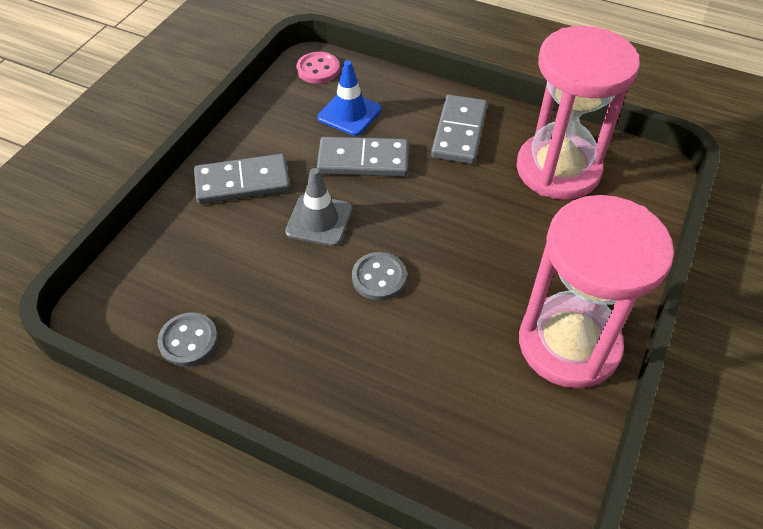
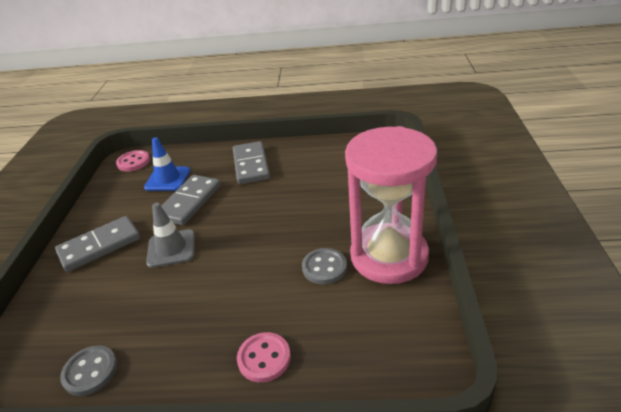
camera: 20 degrees left, 15 degrees down
grey domino [317,137,409,177] -> grey domino turned 45 degrees counterclockwise [161,175,221,225]
grey button [352,252,407,301] -> grey button moved to [302,248,347,284]
pink hourglass [516,26,640,200] -> none
none -> pink button [237,332,291,382]

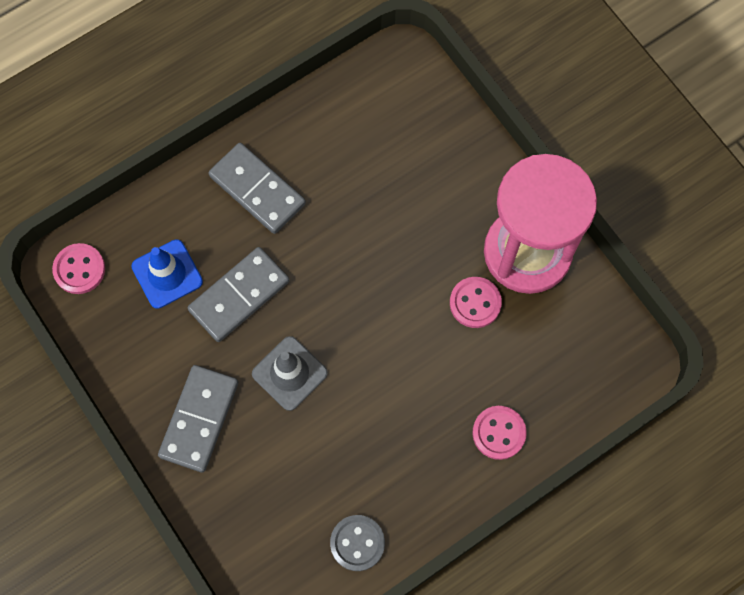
camera: 40 degrees left, 35 degrees up
grey domino [161,175,221,225] -> grey domino turned 60 degrees clockwise [187,247,290,342]
grey button [302,248,347,284] -> pink button [450,277,502,328]

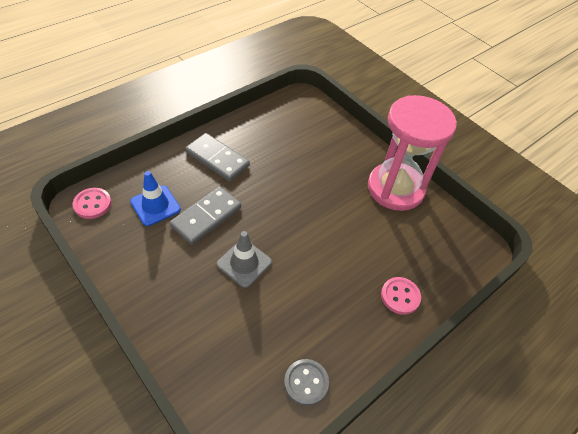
camera: 10 degrees left, 20 degrees down
grey domino [158,365,238,472] -> none
pink button [450,277,502,328] -> none

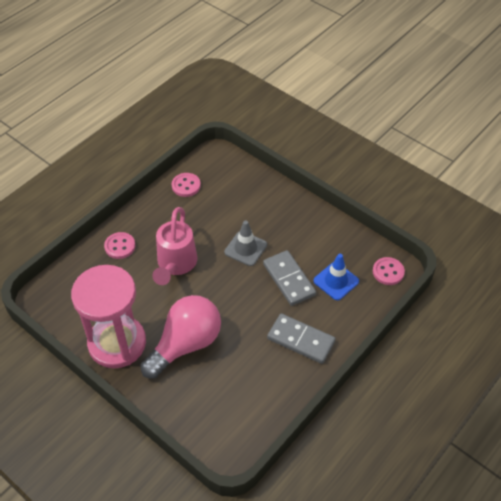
camera: 175 degrees right, 0 degrees up
grey domino [170,186,241,245] -> grey domino turned 60 degrees counterclockwise [263,250,316,306]
grey button [284,359,329,406] -> pink button [172,173,201,197]
none -> pink light bulb [140,295,221,379]
none -> pink watering can [152,207,198,285]

